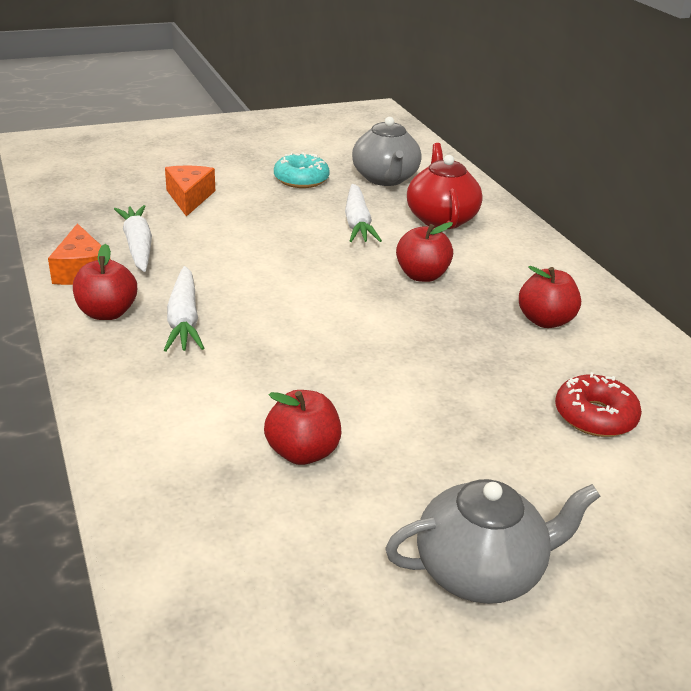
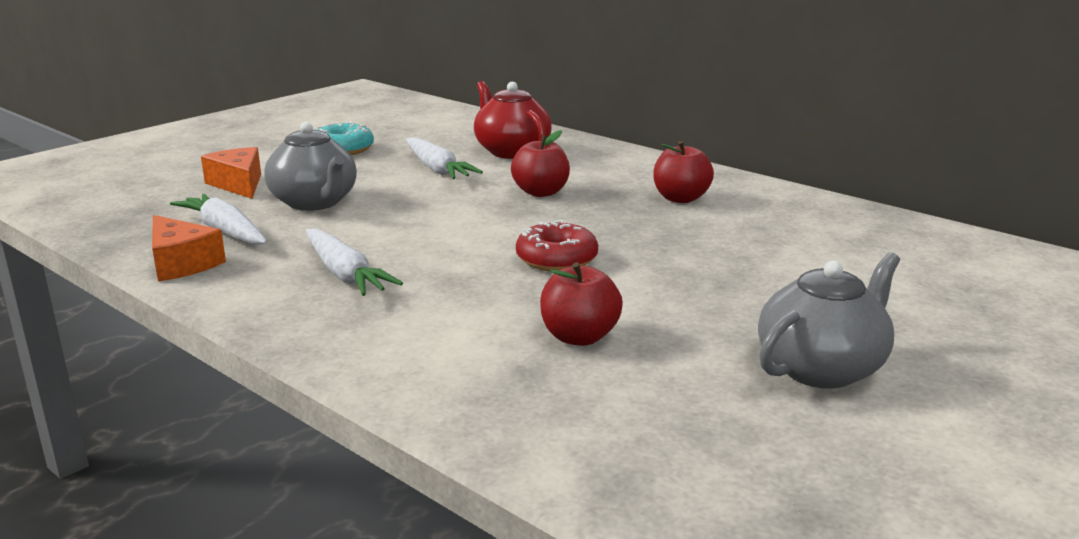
camera: 25 degrees left, 10 degrees down
red apple [73,244,137,320] -> none
grey teapot [352,117,422,186] -> grey teapot moved to [264,122,357,211]
red donut [555,372,642,437] -> red donut moved to [516,220,598,271]

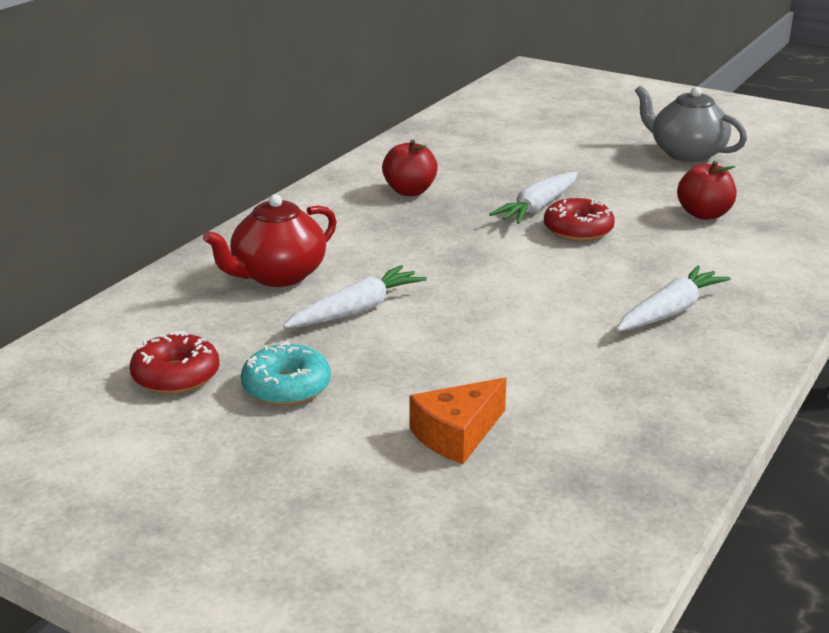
camera: 100 degrees left, 5 degrees up
orange cheese [152,215,226,281] -> none
white carrot [170,194,267,245] -> white carrot moved to [489,172,578,224]
grey teapot [264,122,357,211] -> none
red apple [511,130,570,197] -> none
none -> red donut [130,331,220,394]

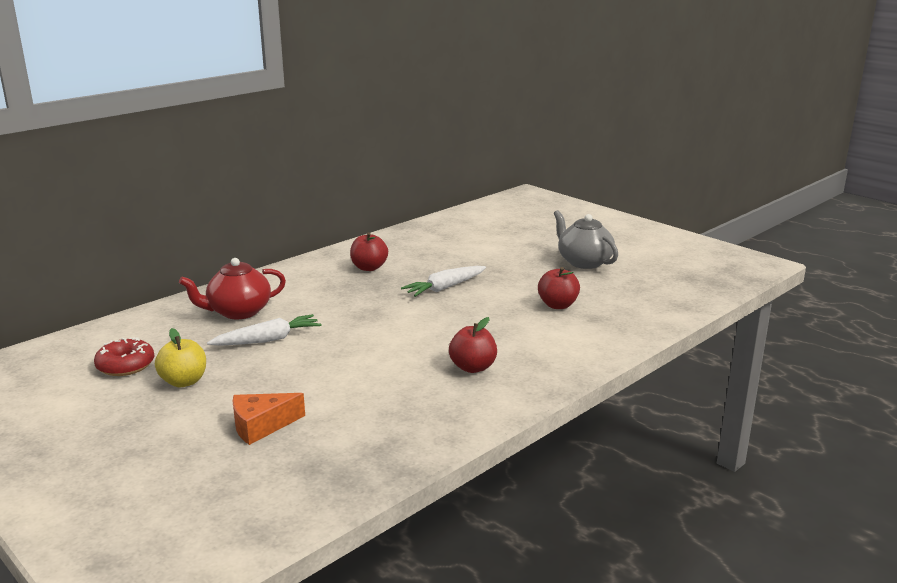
camera: 15 degrees right, 5 degrees down
turquoise donut [241,341,331,406] -> yellow apple [155,328,206,387]
red donut [544,198,615,241] -> none
white carrot [616,266,731,331] -> red apple [449,317,497,373]

